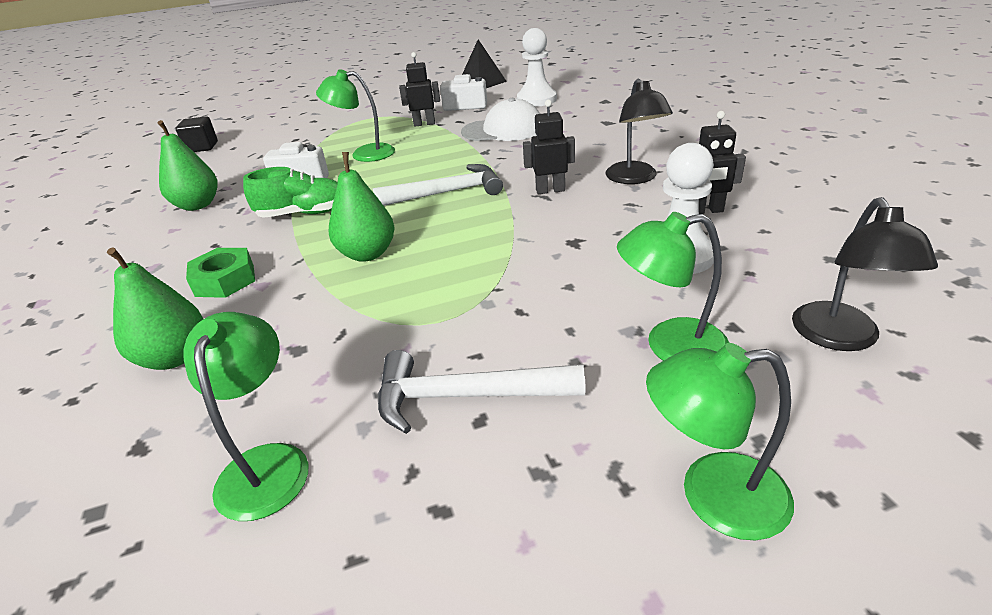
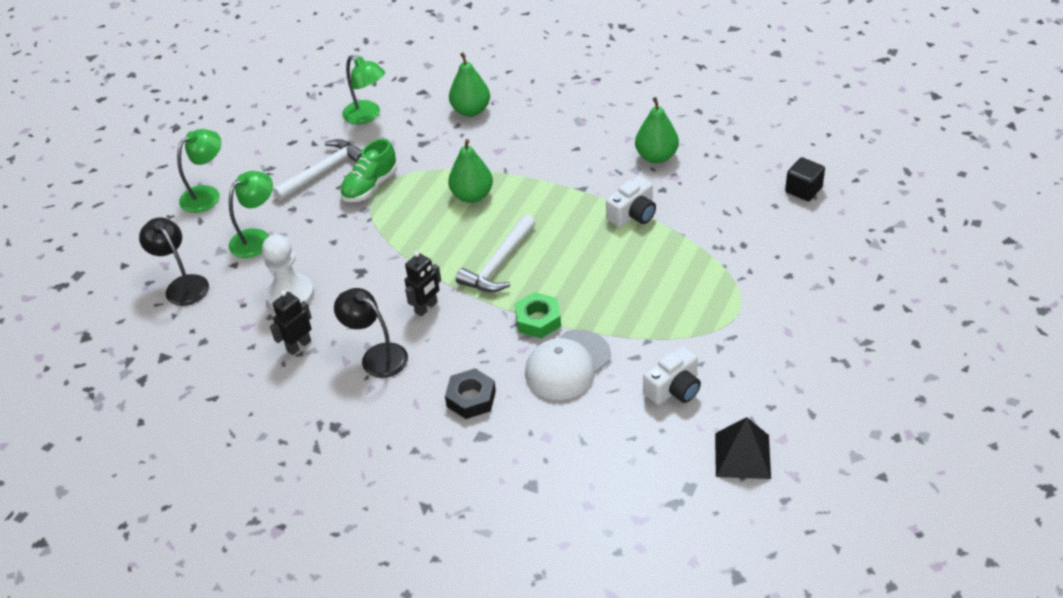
camera: 135 degrees right, 10 degrees up
green nut [186,248,255,298] -> green nut moved to [515,292,561,339]
green shoe [243,167,338,218] -> green shoe moved to [340,138,397,202]
green lamp [316,69,395,162] -> none
black robot [399,52,440,127] -> none
white pawn [517,28,557,107] -> none
none -> black nut [445,368,496,419]

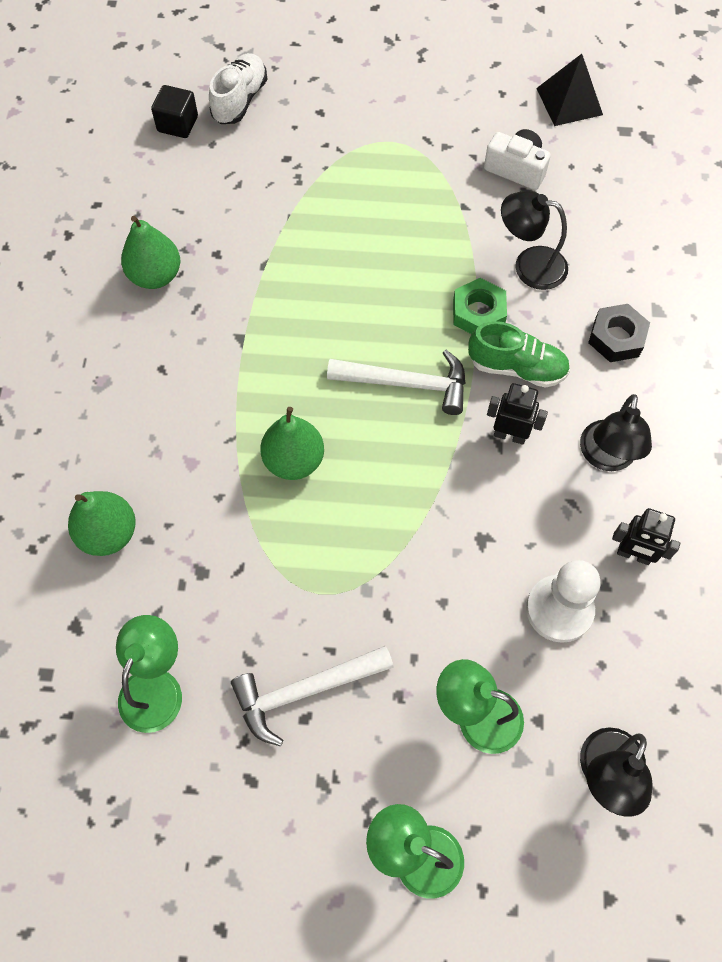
camera: 115 degrees left, 20 degrees up
white hammer [273,139,362,201] -> white hammer turned 45 degrees counterclockwise [231,646,394,746]
green shoe [340,138,397,202] -> green shoe moved to [468,321,570,388]
white cap [525,330,611,400] -> black lamp [501,191,568,290]
white camera [606,176,656,227] -> none
none -> white shoe [209,53,268,124]

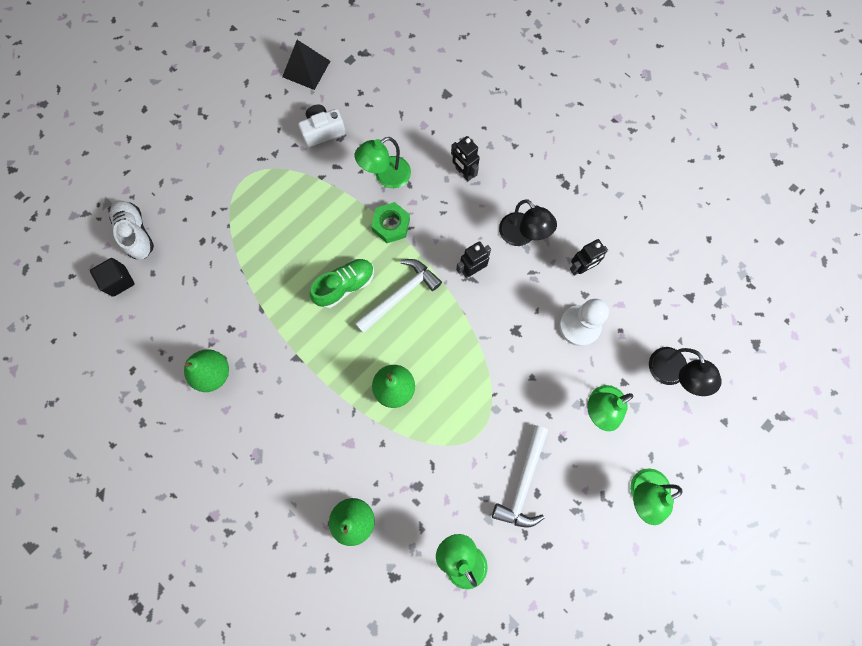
camera: 50 degrees left, 10 degrees up
green shoe [468,321,570,388] -> green shoe moved to [310,259,374,308]
black lamp [501,191,568,290] -> green lamp [355,137,411,188]
black nut [588,304,650,362] -> black robot [451,136,480,181]

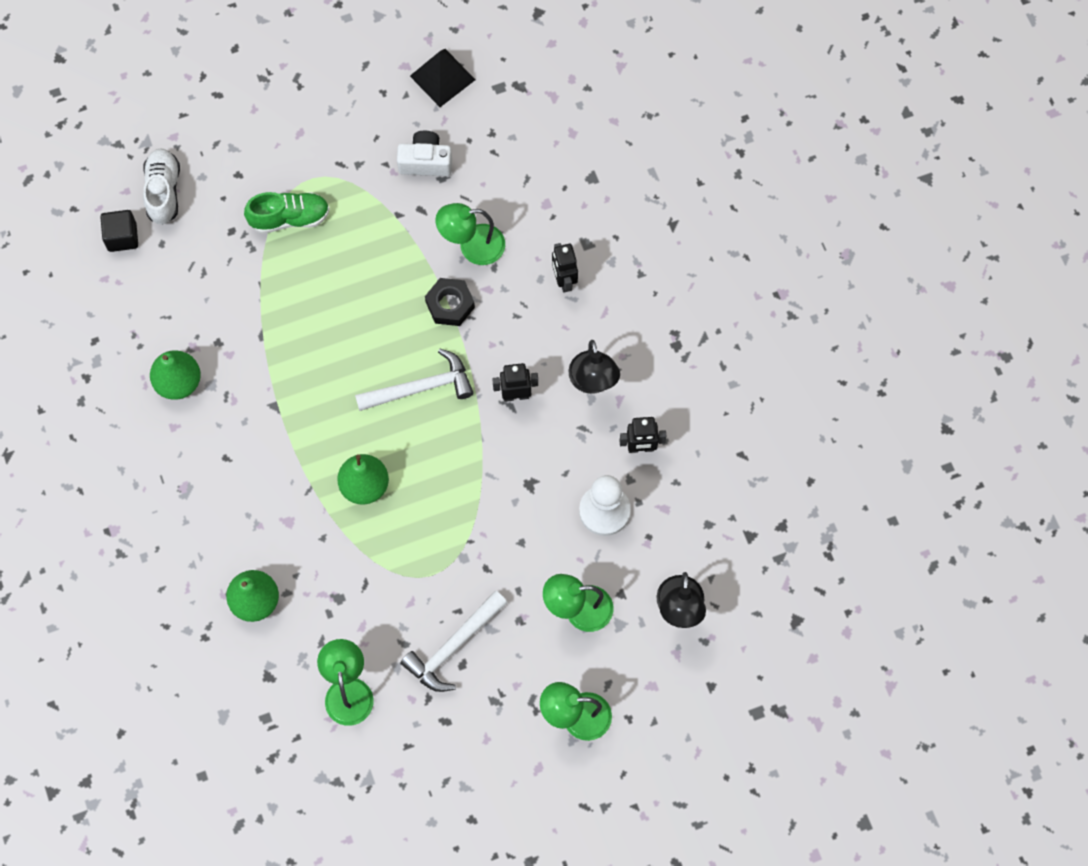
camera: 25 degrees right, 5 degrees down
green shoe [310,259,374,308] -> green shoe moved to [244,192,330,234]
green nut [371,202,410,243] -> black nut [425,278,475,326]

